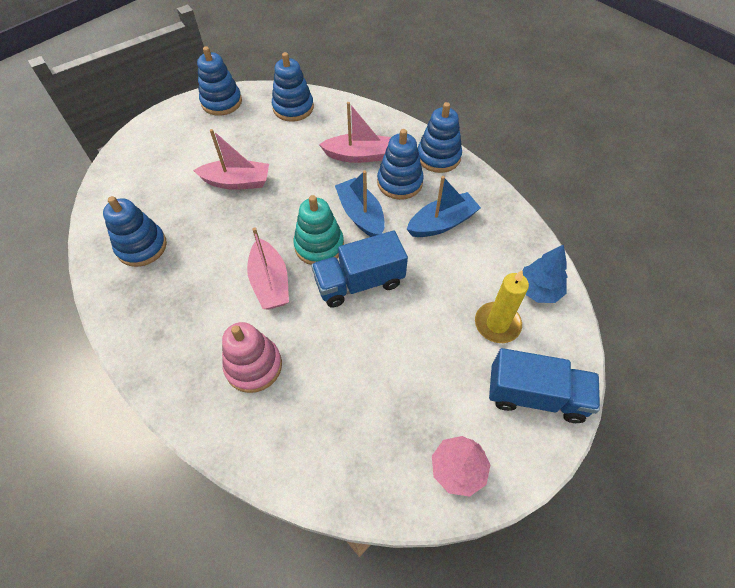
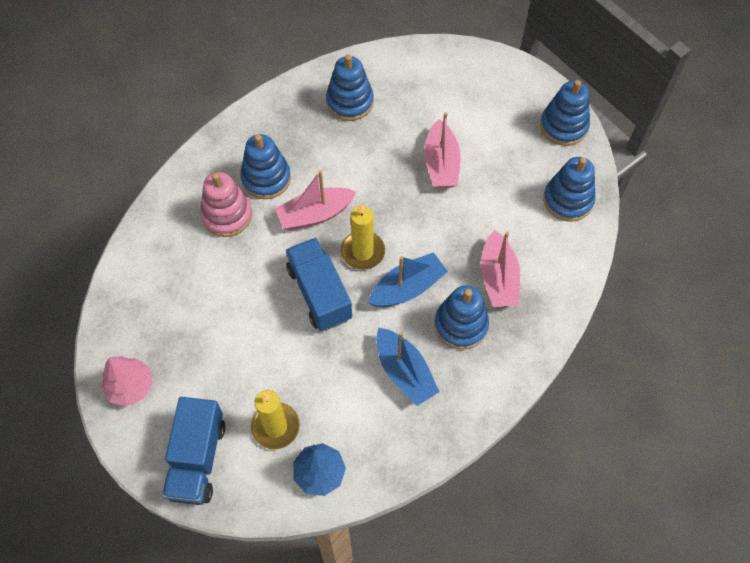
camera: 85 degrees right, 5 degrees up
turquoise stacking toy [293,195,344,265] -> yellow candle [341,204,385,270]
blue stacking toy [418,102,462,173] -> blue stacking toy moved to [240,134,291,199]

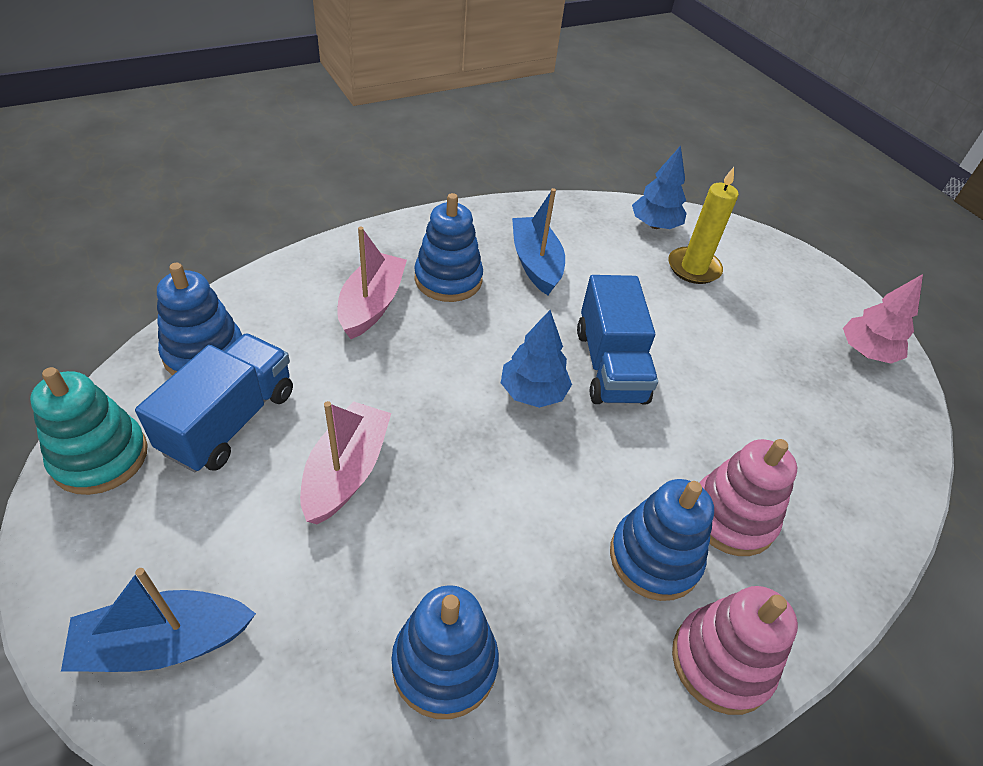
camera: 165 degrees left, 15 degrees down
blue truck [162,397,225,505] -> blue truck moved to [135,333,293,472]
pink boat [275,170,356,230] -> none
yellow candle [341,204,385,270] -> blue tree [501,310,572,408]
blue boat [368,252,448,307] -> blue boat moved to [61,568,256,672]
blue stacking toy [540,80,590,146] -> turquoise stacking toy [30,367,148,495]
none -> pink stacking toy [672,586,798,715]

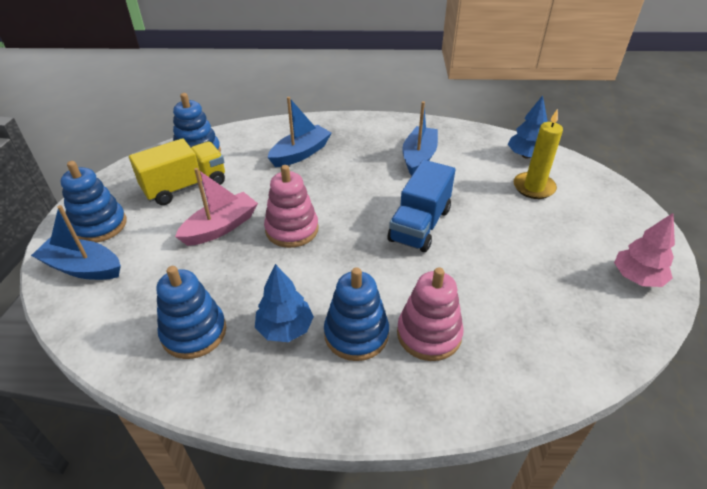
camera: 35 degrees right, 5 degrees down
turquoise stacking toy [30,367,148,495] -> none
blue truck [135,333,293,472] -> yellow truck [129,138,225,205]
pink boat [337,226,407,339] -> blue boat [267,97,332,167]
blue stacking toy [414,193,483,302] -> blue stacking toy moved to [61,161,126,243]
blue tree [501,310,572,408] -> blue tree moved to [255,264,314,342]
pink stacking toy [672,586,798,715] -> pink stacking toy moved to [264,165,318,248]

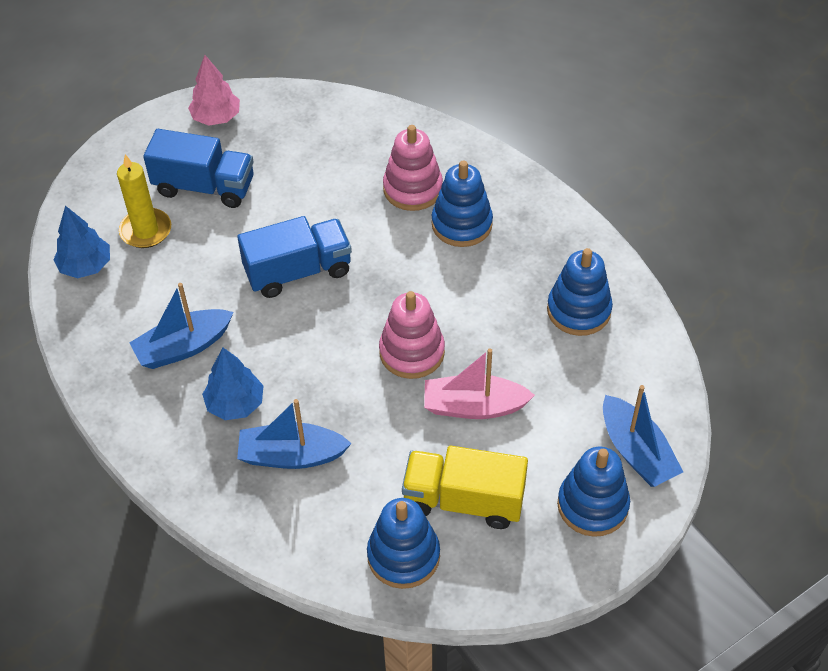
camera: 135 degrees left, 10 degrees up
blue tree [255,264,314,342] -> blue tree moved to [202,347,264,420]
none -> blue truck [143,129,254,208]

